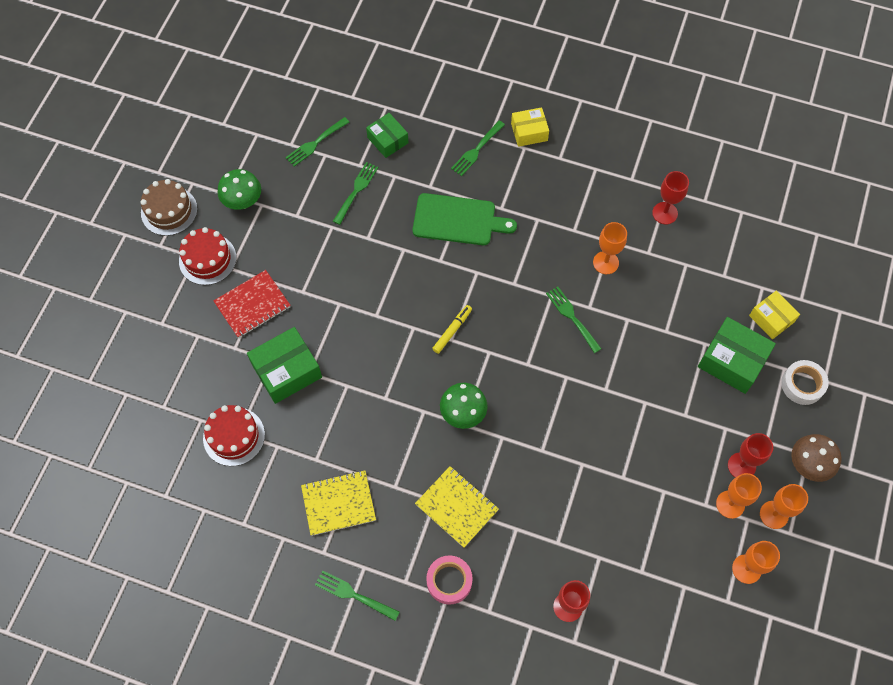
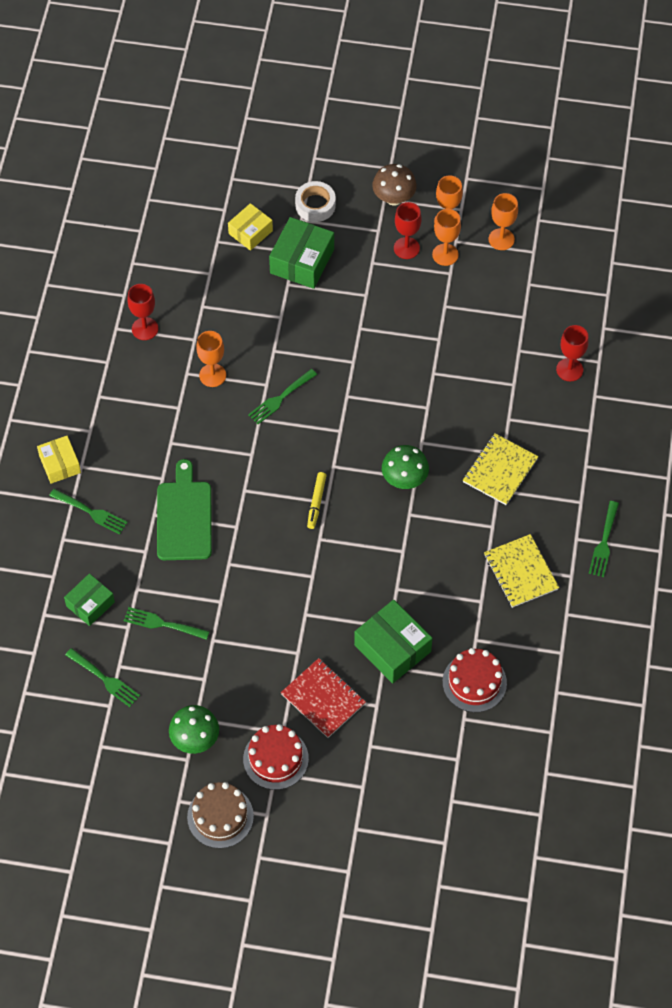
camera: 100 degrees left, 5 degrees down
pink tape [426,555,473,605] -> none
yellow marker [432,305,472,354] -> yellow marker turned 105 degrees counterclockwise [307,472,326,529]

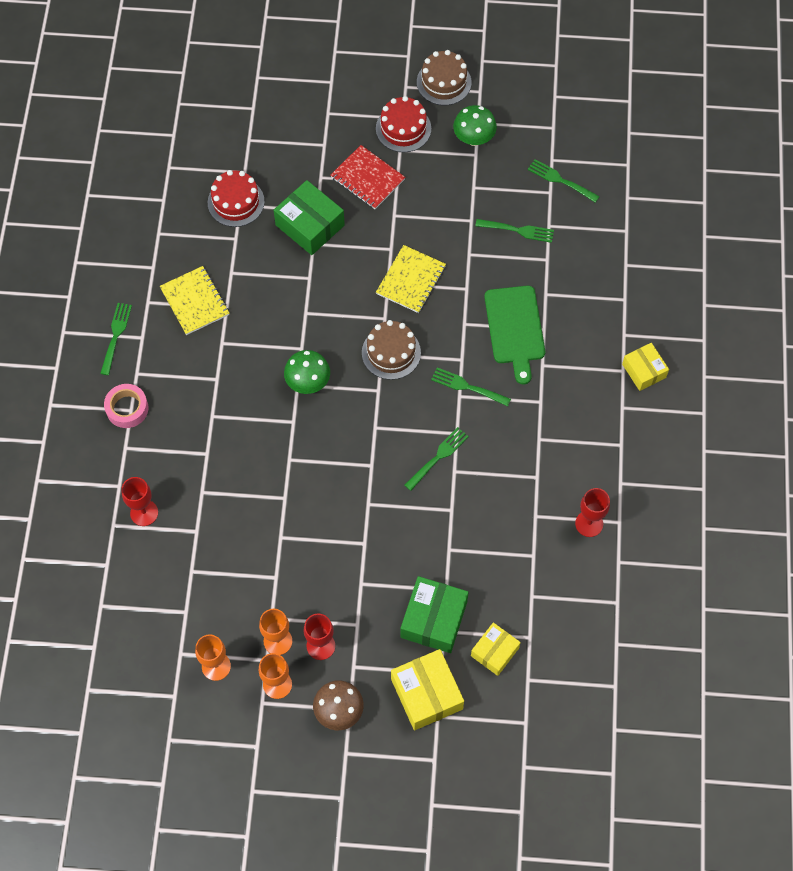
camera: 175 degrees right, 5 degrees up
green fork [49,489,128,534] -> green fork moved to [431,367,511,407]
green box [64,573,115,626] -> none
orange goblet [196,331,226,387] -> none
white tape [295,181,336,222] -> yellow box [391,649,464,730]
yellow marker [307,472,326,529] -> brown cake [362,320,421,380]
yellow notebook [463,433,539,505] -> yellow notebook moved to [376,245,446,313]
none -> pink tape [104,384,148,428]

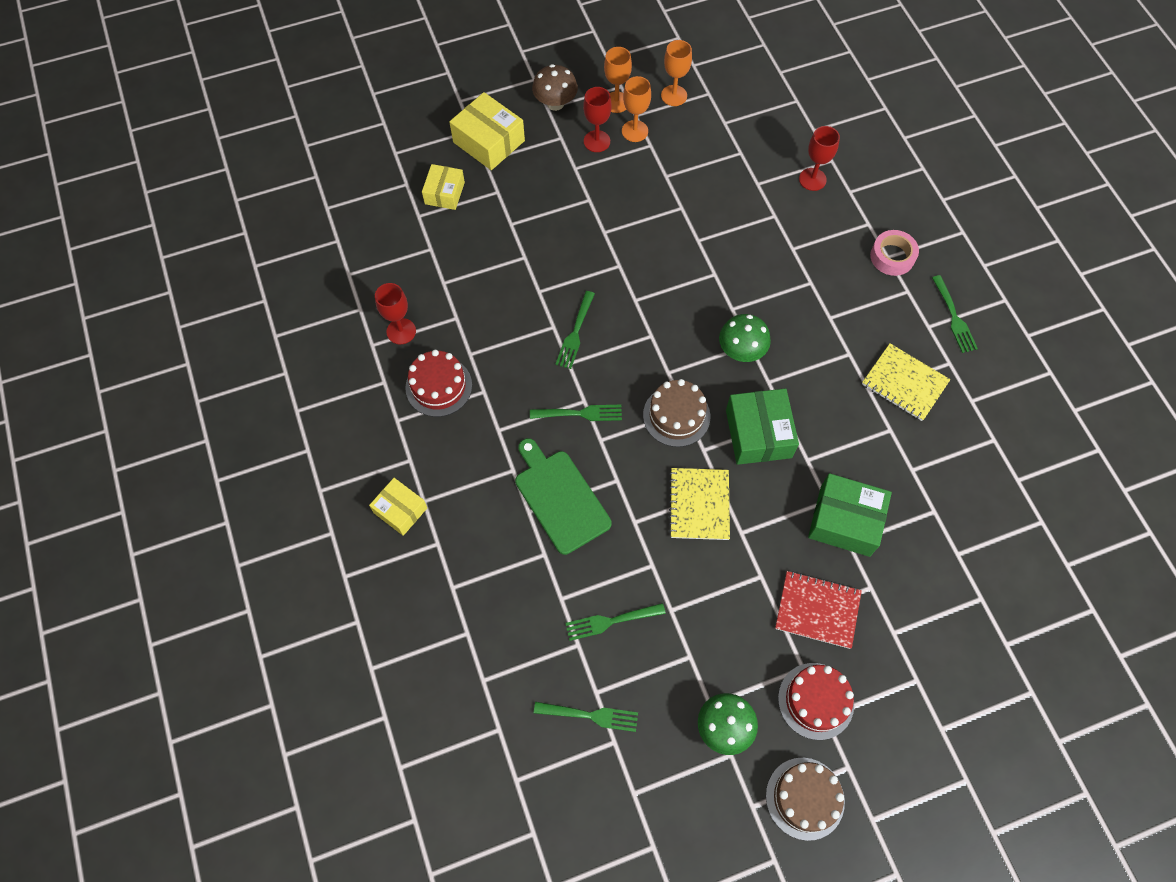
camera: 155 degrees right, 0 degrees up
red cake [208,170,265,227] -> red cake moved to [405,350,472,417]
green box [401,576,469,653] -> green box moved to [726,388,799,465]

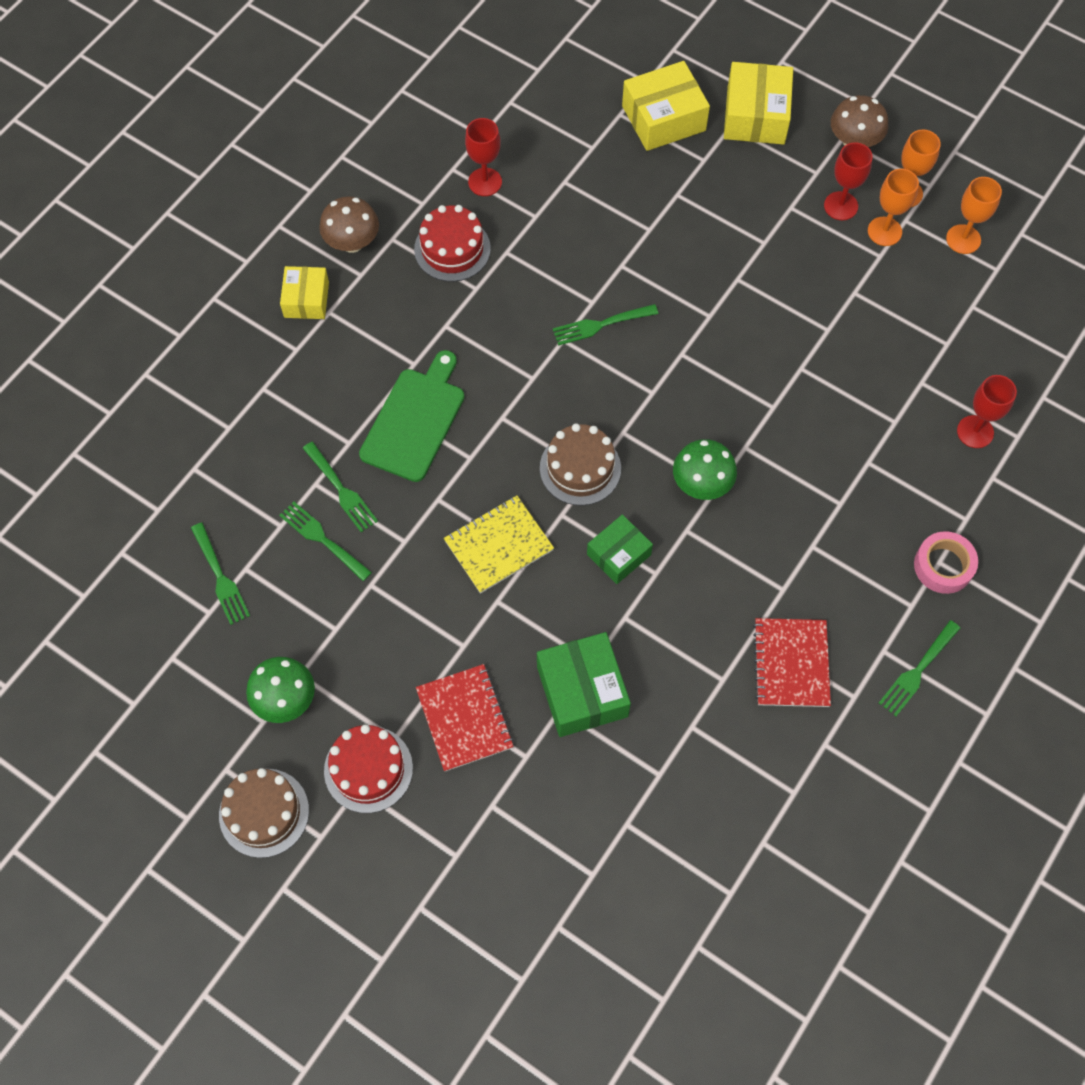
camera: 55 degrees right, 0 degrees up
yellow box [422,164,465,210] -> yellow box [622,61,710,151], size x1.57
green fork [530,405,622,421] -> green fork moved to [303,442,378,532]
green box [726,388,799,465] -> green box [587,514,653,584], size x0.64
yellow notebook [862,343,951,421] -> red notebook [753,618,831,707]
none -> brown mushroom [319,197,379,253]

